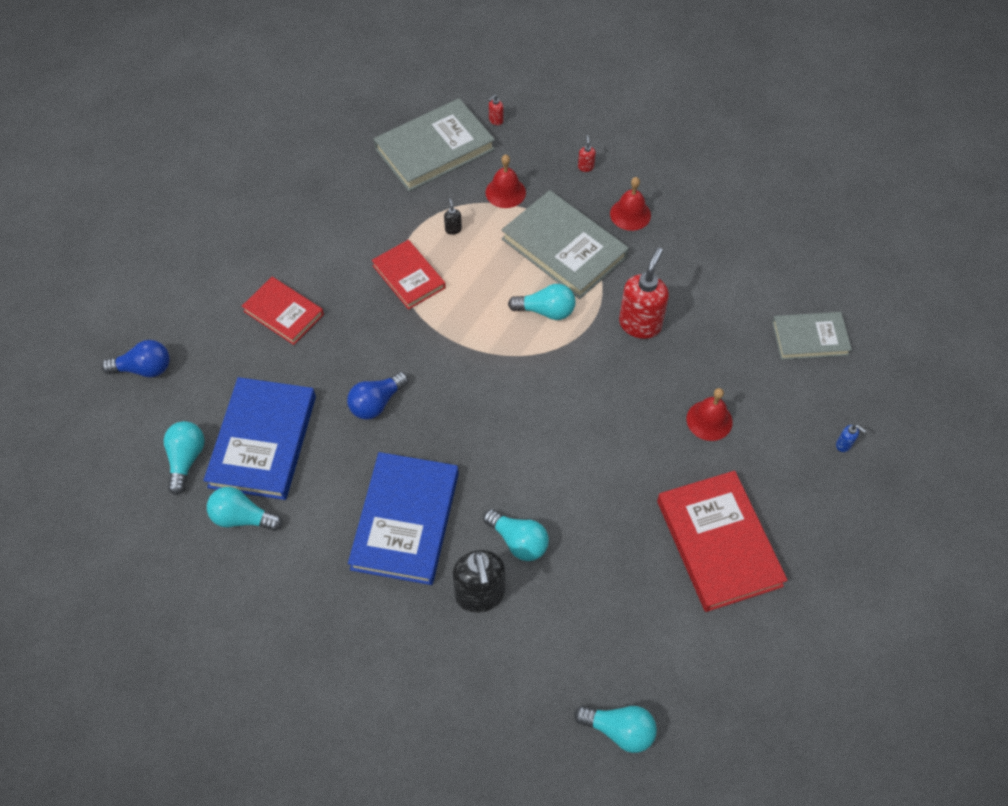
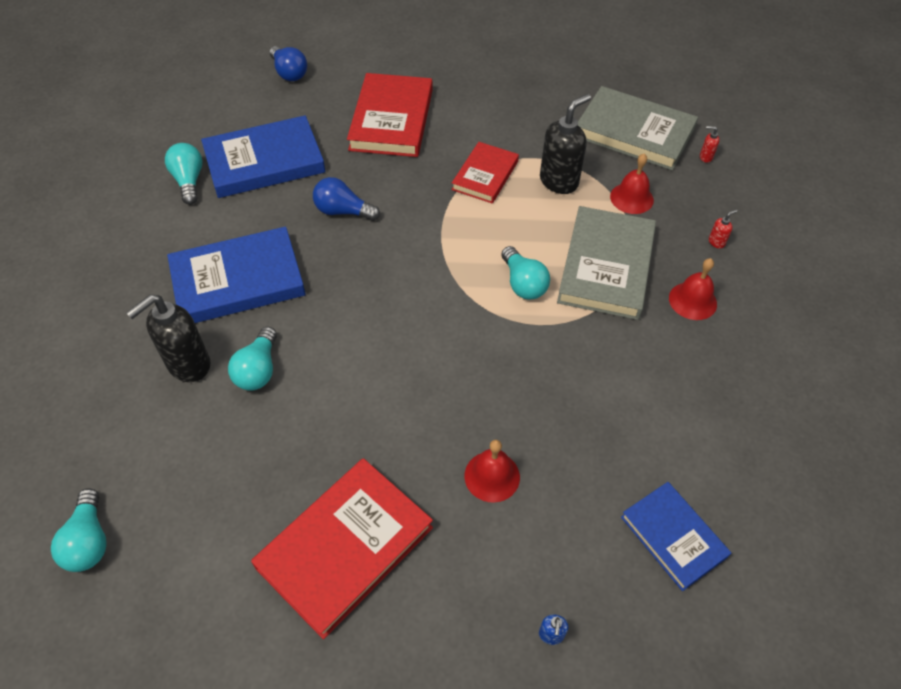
camera: 60 degrees right, 5 degrees down
turquoise light bulb [164,421,205,495] -> none
red book [242,277,324,345] -> red book [347,73,433,157], size x1.63
black soap dispenser [444,198,462,235] -> black soap dispenser [540,94,591,194], size x2.43
red soap dispenser [619,248,669,339] -> none
grey book [772,312,852,360] -> blue book [621,482,731,591]

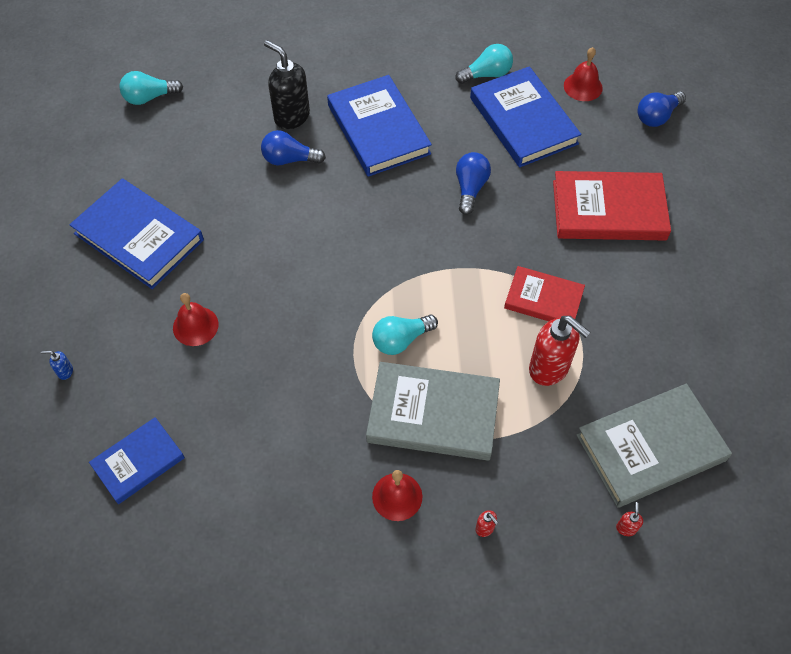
camera: 85 degrees right, 5 degrees up
turquoise light bulb [228,327,277,391] -> blue light bulb [261,130,326,165]
red book [251,458,433,639] -> blue book [69,178,204,289]
black soap dispenser [540,94,591,194] -> red soap dispenser [529,316,591,386]
grey book [578,86,698,170] -> grey book turned 45 degrees clockwise [576,384,732,508]
red bell [610,154,654,214] -> red bell moved to [564,47,603,101]

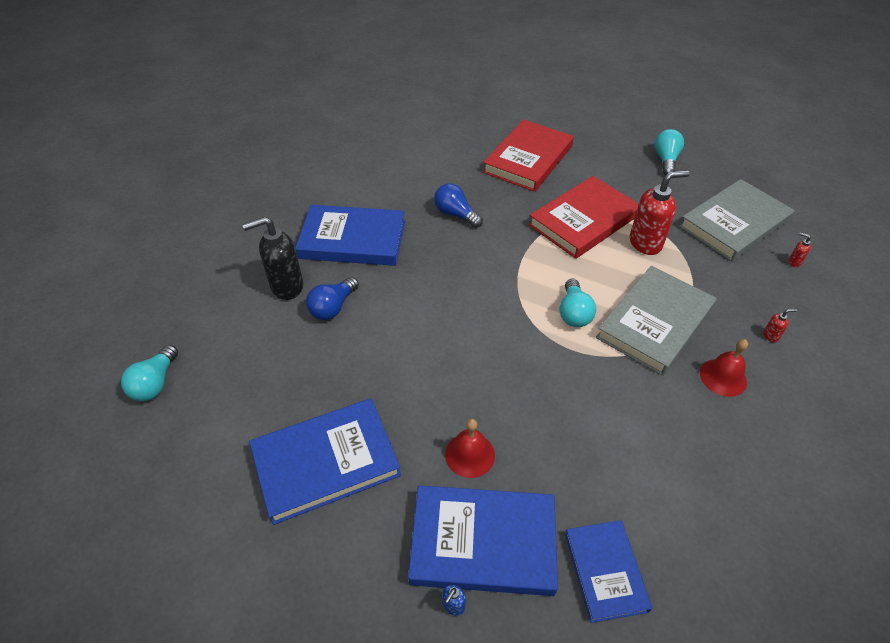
camera: 60 degrees left, 10 degrees down
turquoise light bulb [455,44,513,84] -> turquoise light bulb moved to [654,129,684,175]
blue book [470,66,581,167] -> blue book moved to [408,485,558,596]
red book [504,266,585,321] -> red book [529,176,639,259], size x1.63
red bell [564,47,603,101] -> none
grey book [576,384,732,508] -> grey book turned 45 degrees clockwise [679,179,795,262]
blue light bulb [638,91,686,127] -> none

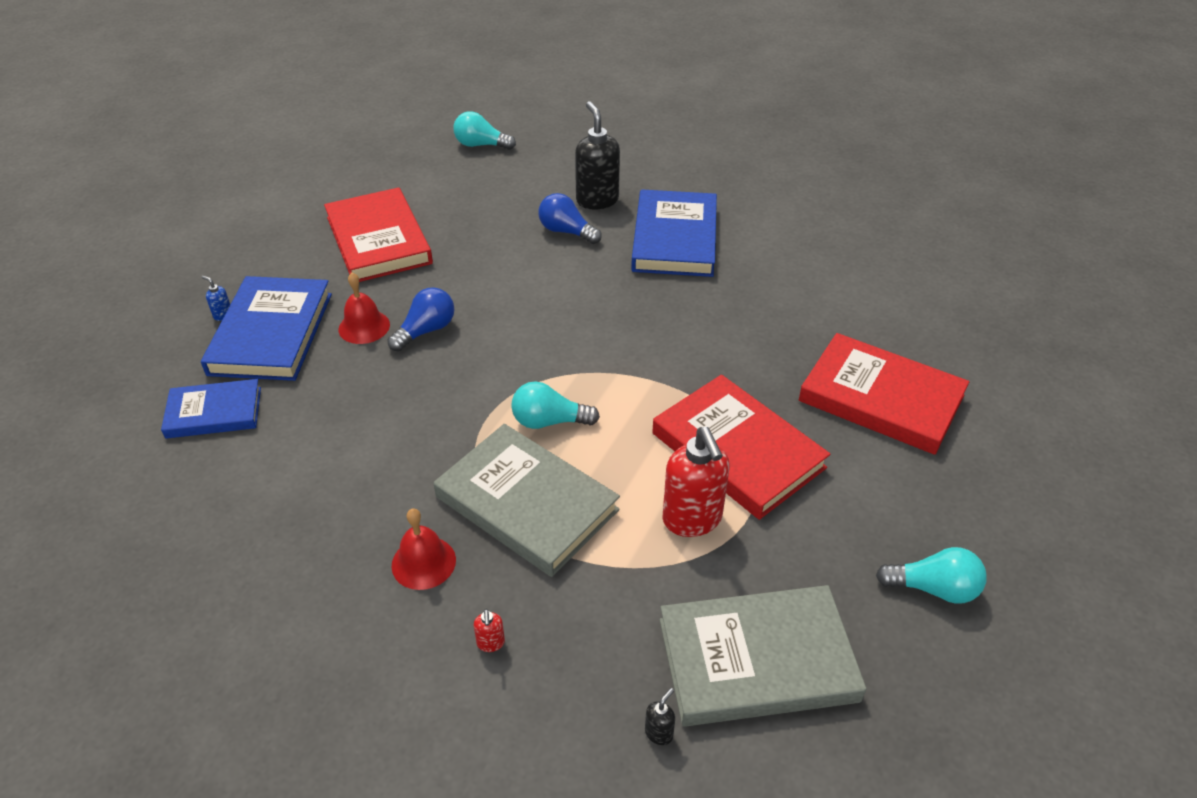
camera: 90 degrees right, 5 degrees down
blue book [249,398,401,525] -> red book [324,187,433,282]
blue light bulb [434,183,483,228] -> blue light bulb moved to [387,287,454,351]
grey book [679,179,795,262] -> grey book turned 60 degrees counterclockwise [659,585,866,727]
red soap dispenser [788,232,811,267] -> black soap dispenser [645,688,675,745]

